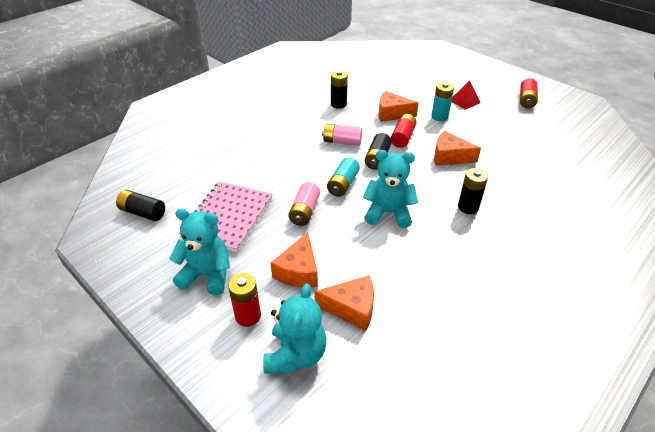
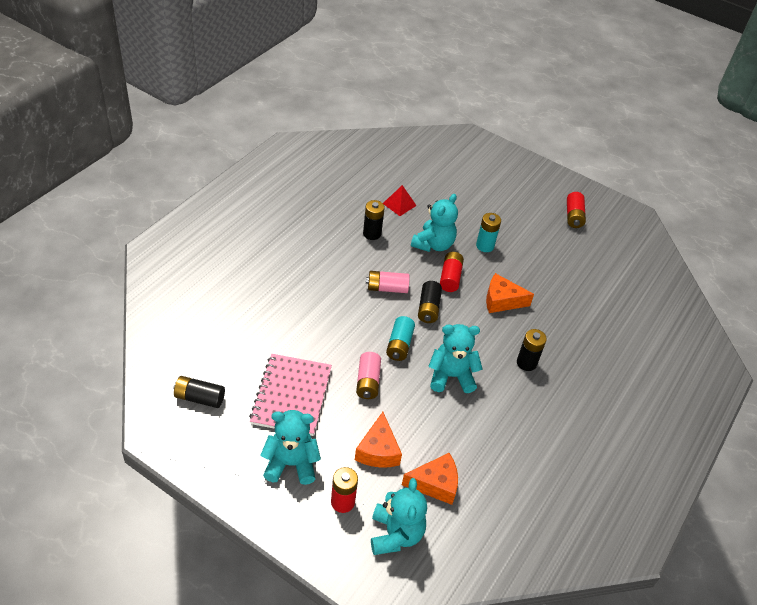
camera: 15 degrees left, 5 degrees up
orange cheese [379,91,419,122] -> turquoise teddy bear [411,194,458,252]
red pyramid [451,80,481,110] -> red pyramid moved to [383,185,417,216]

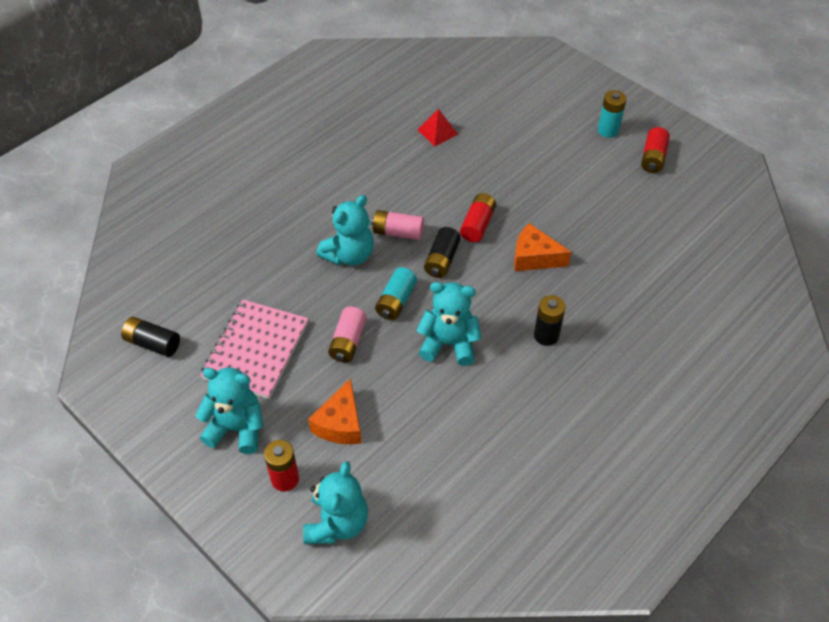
camera: 15 degrees right, 5 degrees up
black battery [363,200,385,240] -> none
orange cheese [402,453,458,505] -> none
turquoise teddy bear [411,194,458,252] -> turquoise teddy bear moved to [316,195,374,265]
turquoise battery [476,213,501,252] -> turquoise battery moved to [598,90,627,138]

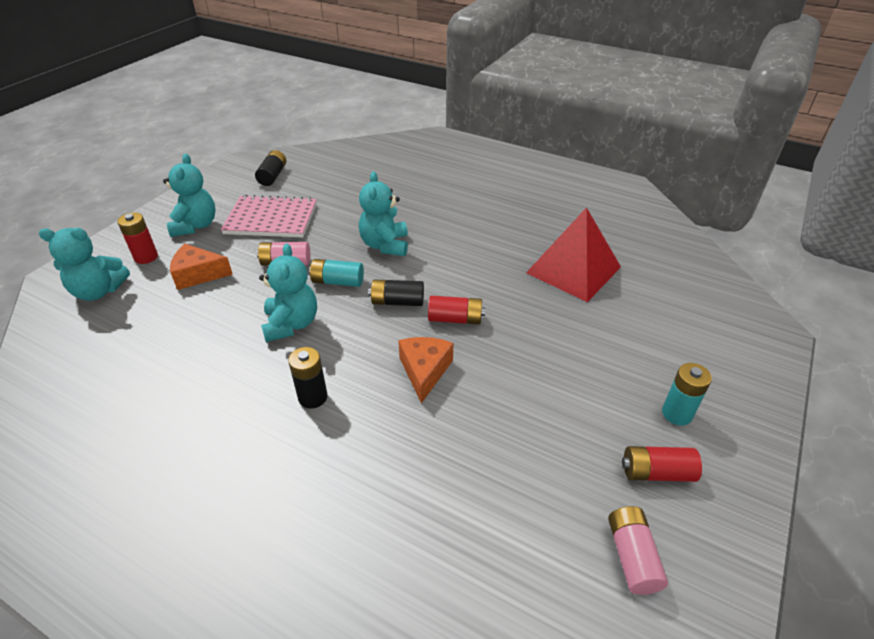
camera: 75 degrees right, 10 degrees down
turquoise teddy bear [316,195,374,265] -> turquoise teddy bear turned 60 degrees clockwise [359,172,408,256]
pink battery [371,210,424,240] -> pink battery moved to [608,506,668,595]
red pyramid [418,109,458,147] -> red pyramid [526,207,621,302], size x2.16

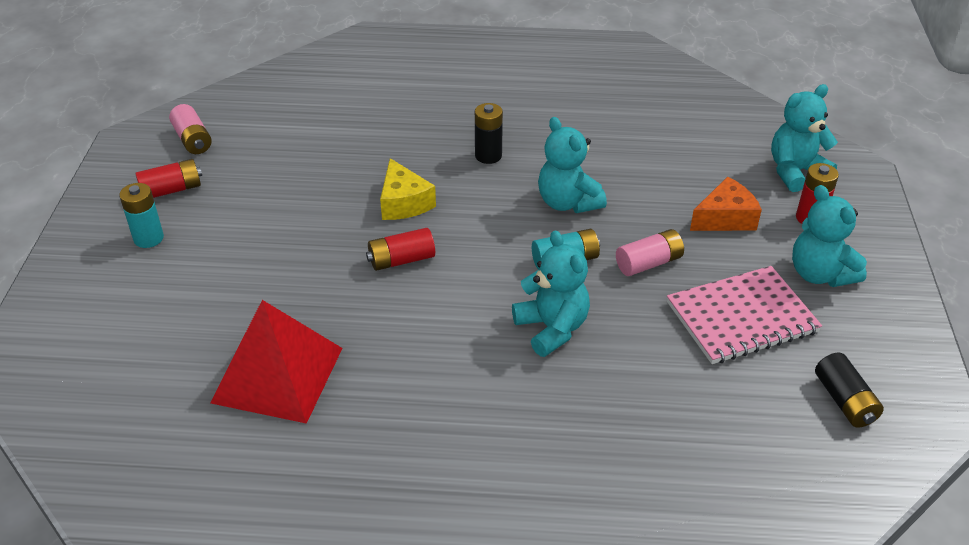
camera: 155 degrees right, 0 degrees up
black battery [368,279,424,306] -> none
orange cheese [398,337,453,403] -> yellow cheese [380,158,436,220]

